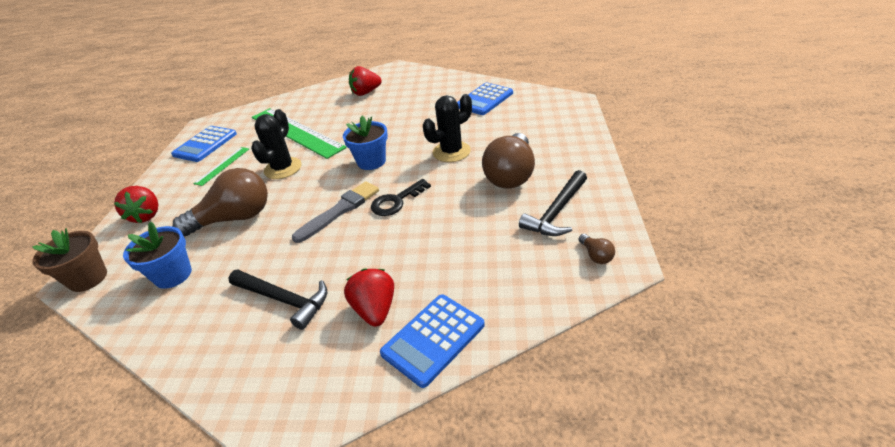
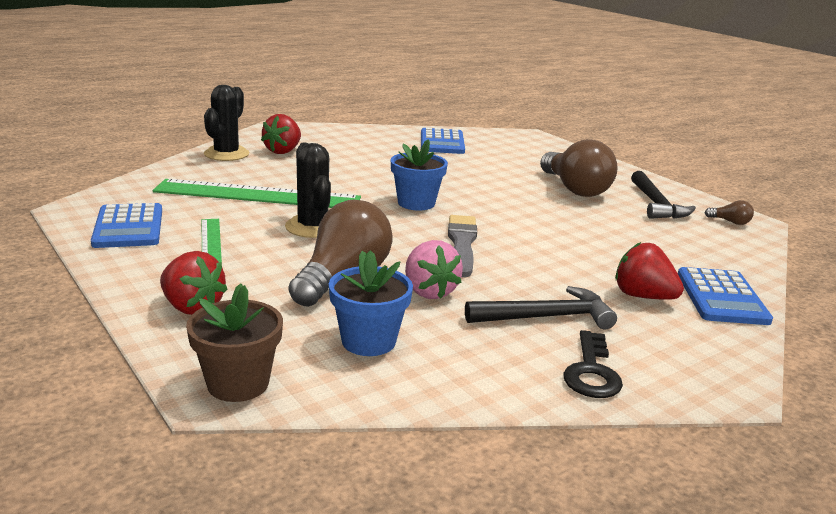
camera: 45 degrees left, 15 degrees down
black key [371,179,431,216] -> black key moved to [563,330,623,398]
black cactus [423,94,472,162] -> black cactus moved to [204,85,249,161]
none -> pink strawberry [405,240,463,299]

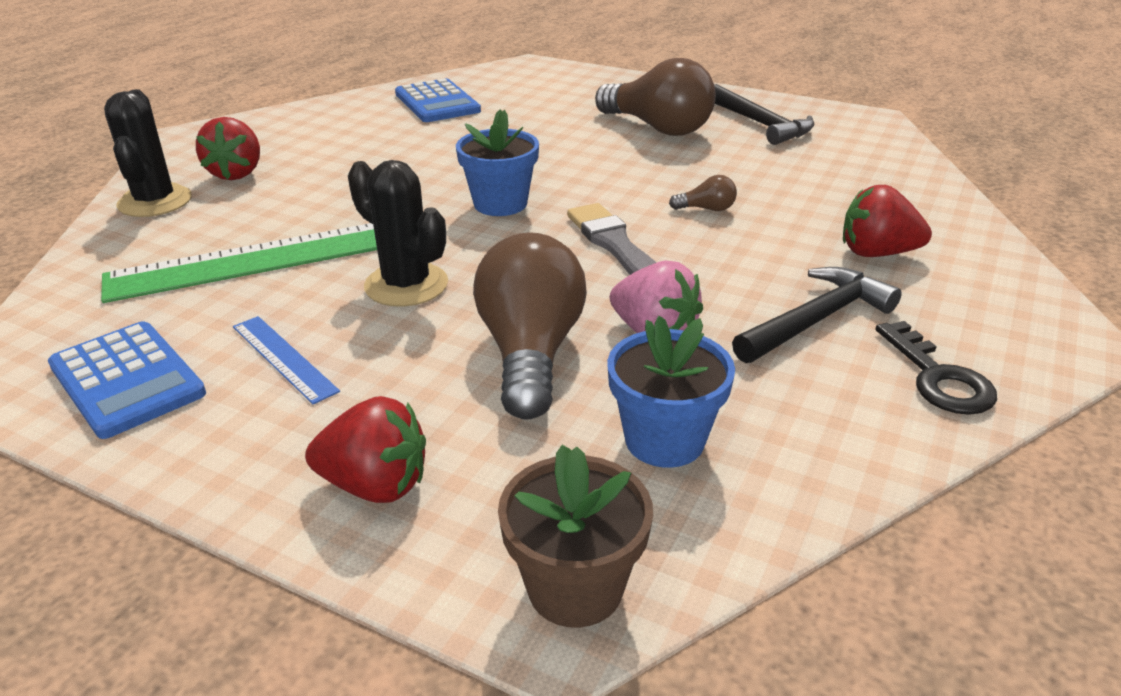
camera: 25 degrees left, 10 degrees up
green ruler [202,219,222,263] -> blue ruler [233,316,340,404]
blue calculator [678,267,773,325] -> none
brown light bulb [704,200,754,225] -> brown light bulb moved to [669,175,737,211]

